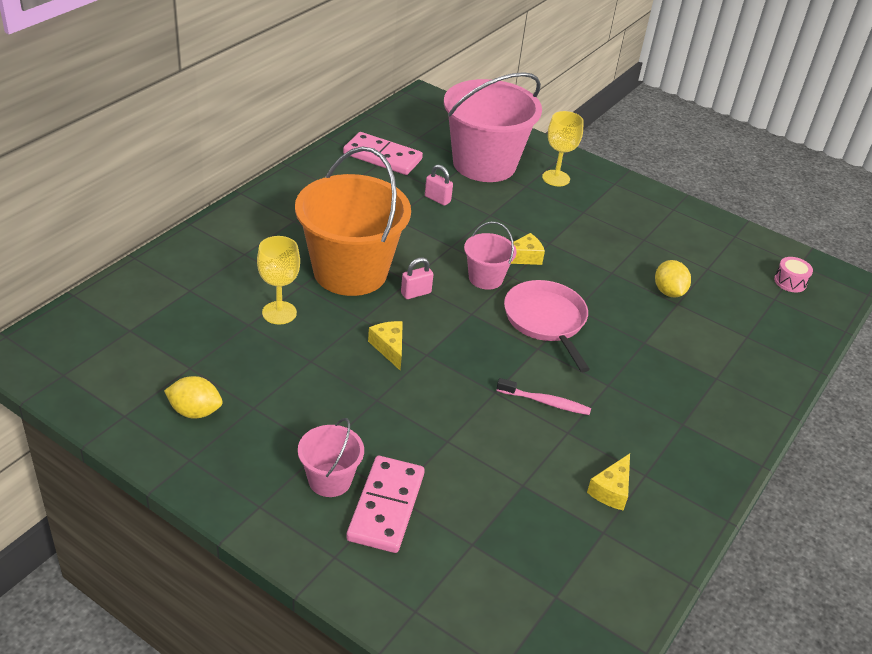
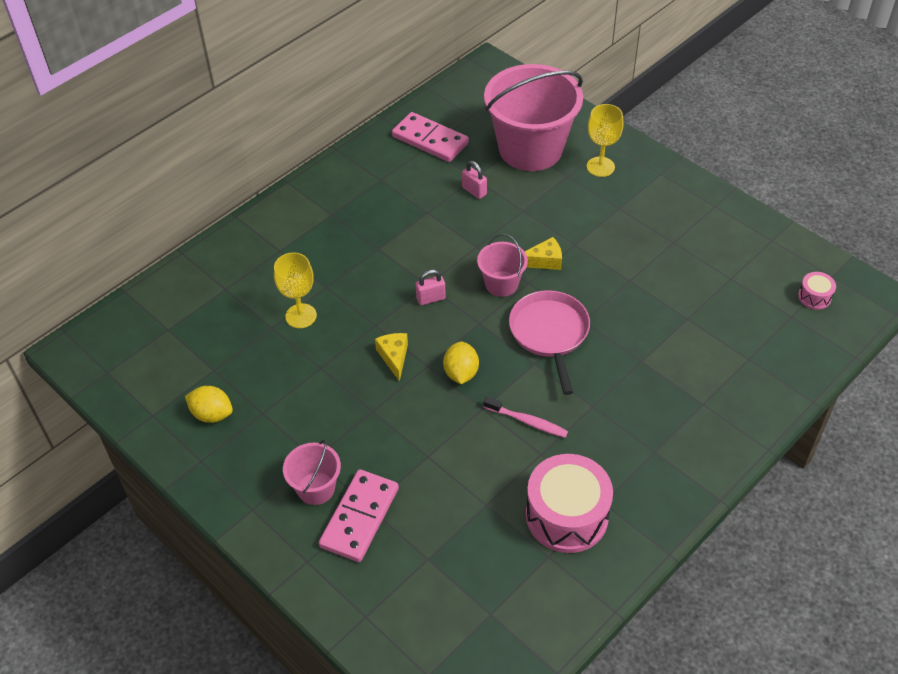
camera: 15 degrees right, 10 degrees up
orange bucket [295,146,411,296] -> none
yellow cheese [587,454,630,511] -> pink drum [526,454,613,553]
yellow lemon [655,260,691,297] -> yellow lemon moved to [443,342,479,384]

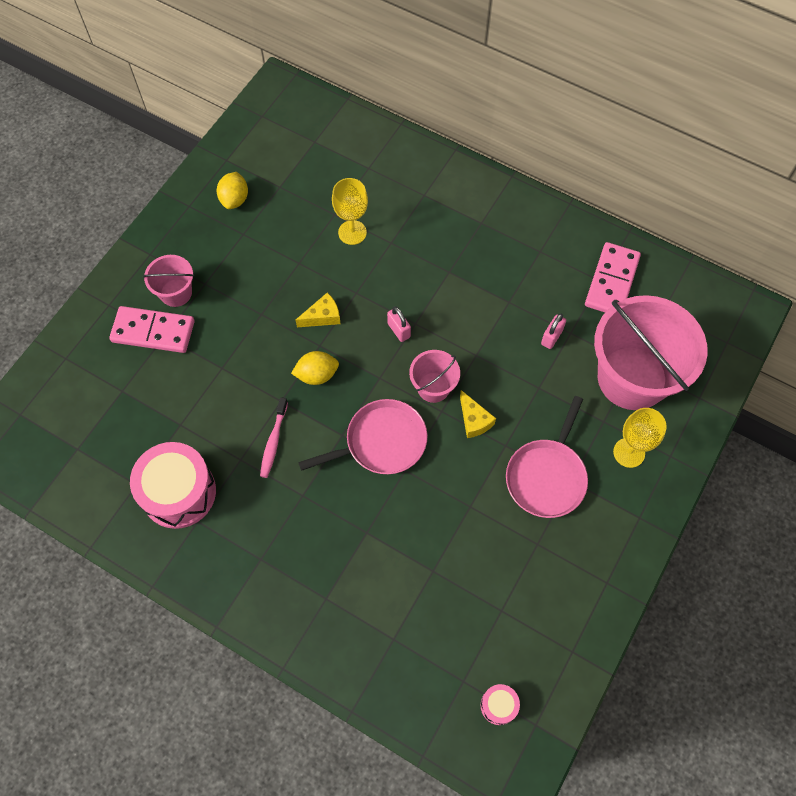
camera: 75 degrees right, 15 degrees up
none -> pink pan [506,396,588,518]

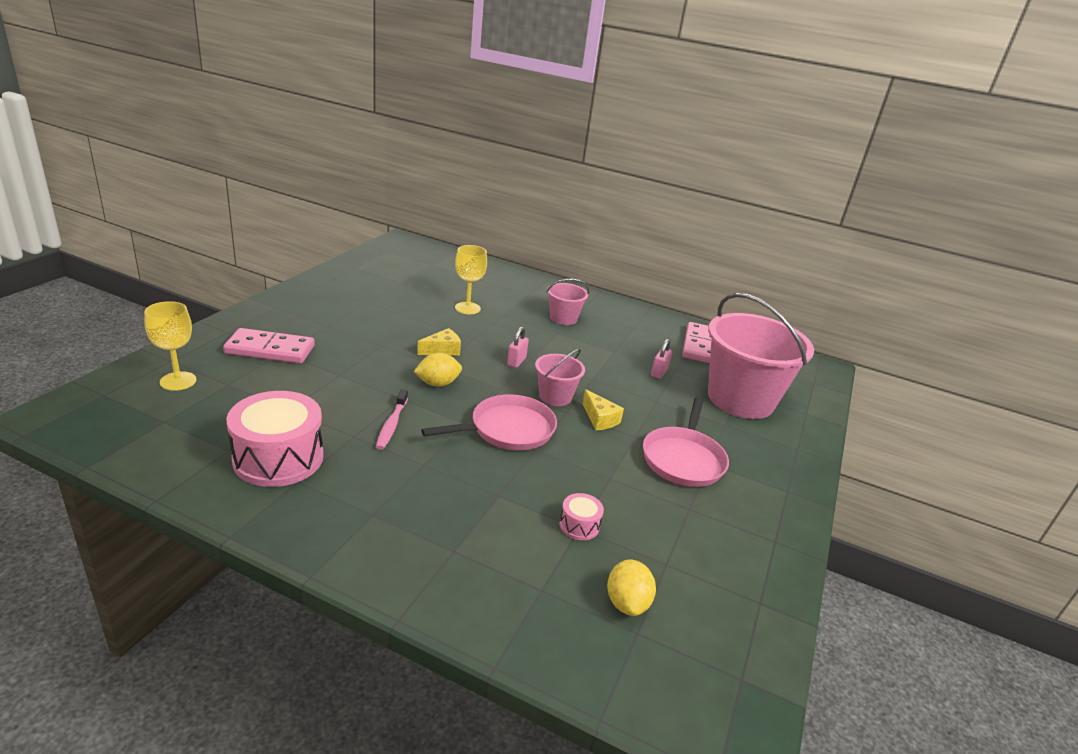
camera: 10 degrees left, 35 degrees down
pink bucket [143,255,194,307] -> pink bucket moved to [546,279,589,325]
yellow lemon [217,172,248,209] -> yellow lemon moved to [607,560,656,616]
pink padlock [387,306,411,342] -> pink padlock turned 60 degrees clockwise [507,327,529,368]
pink drum [481,684,520,725] -> pink drum moved to [560,493,604,540]
yellow goblet [613,408,667,468] -> yellow goblet moved to [144,301,197,391]

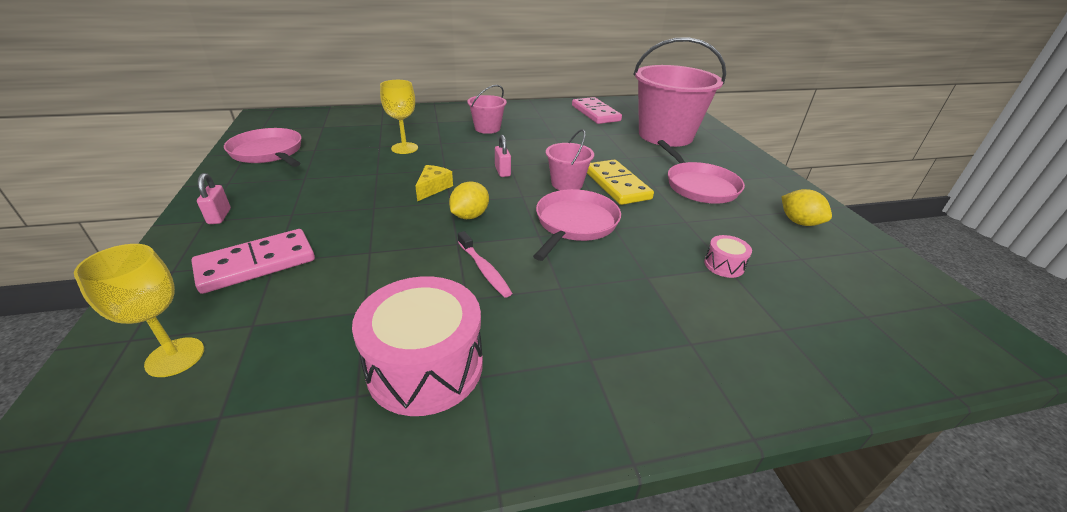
camera: 35 degrees left, 5 degrees up
yellow cheese [582,389,624,430] -> yellow domino [587,160,654,205]
yellow lemon [607,560,656,616] -> yellow lemon moved to [781,189,832,226]
pink padlock [651,339,672,379] -> pink padlock moved to [197,173,231,224]
none -> pink pan [224,128,301,167]

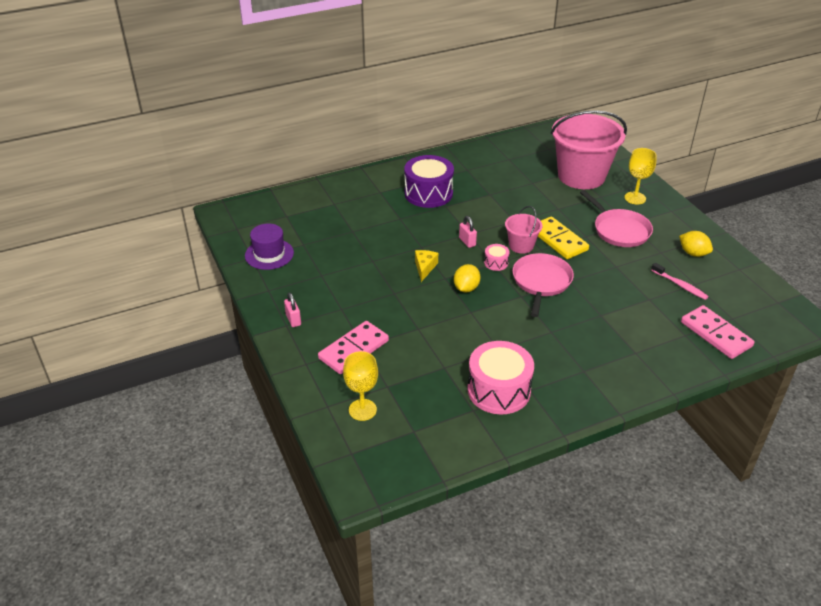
camera: 10 degrees left, 5 degrees up
pink pan [224,128,301,167] -> purple hat [245,223,294,270]
yellow goblet [380,80,418,154] -> yellow goblet moved to [624,148,657,205]
pink toothbrush [458,231,512,298] -> pink toothbrush moved to [651,263,709,300]
pink bucket [467,85,507,134] -> purple drum [404,155,454,208]
pink domino [572,97,622,124] -> pink domino moved to [681,305,754,359]
pink drum [704,235,752,278] -> pink drum moved to [484,244,510,271]

